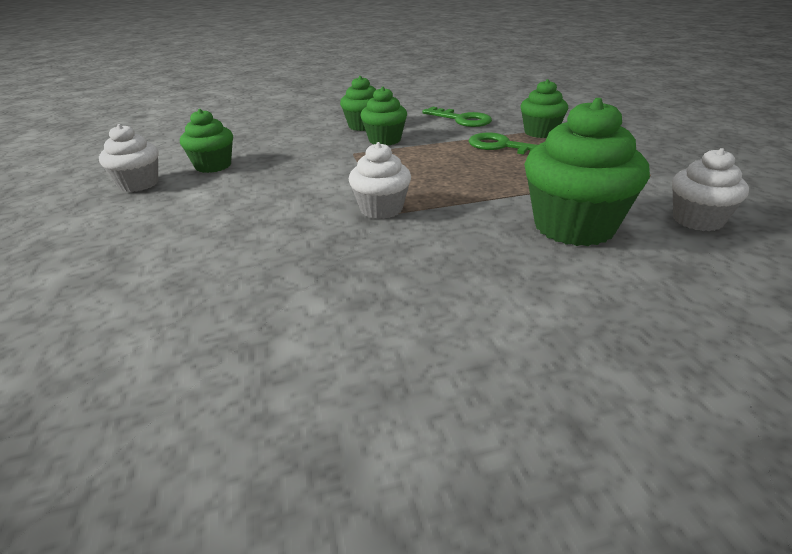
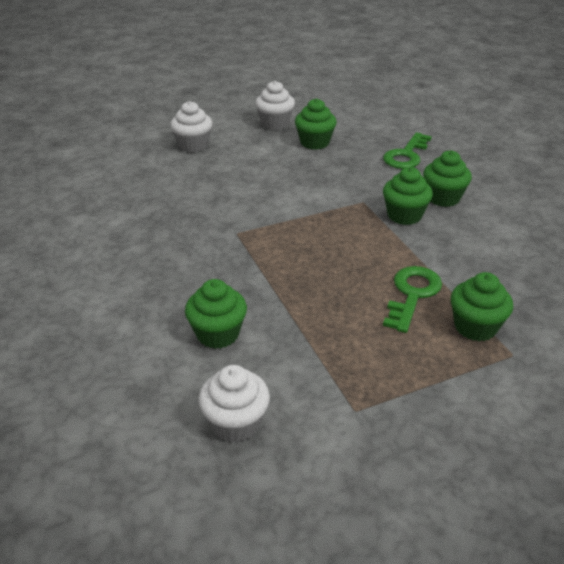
camera: 80 degrees right, 5 degrees up
white cupcake [349,142,411,219] -> white cupcake moved to [170,101,213,152]
green key [422,107,492,127] -> green key moved to [383,132,432,169]
green cupcake [524,98,650,246] -> green cupcake [185,279,247,349], size x0.59

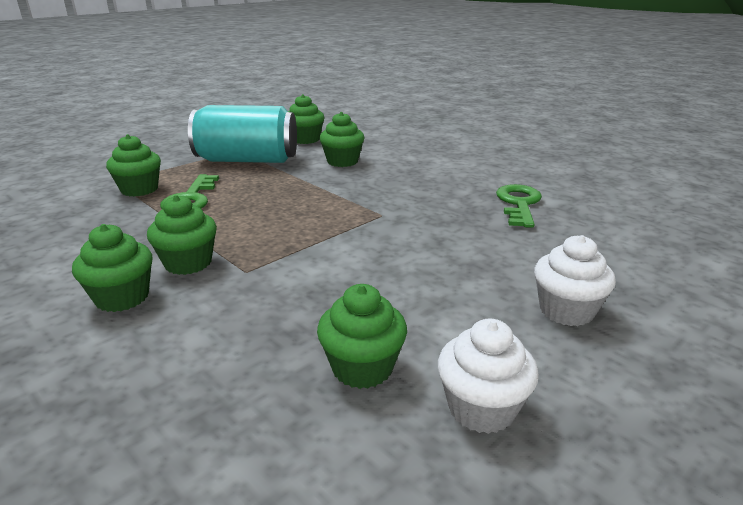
camera: 160 degrees right, 10 degrees down
white cupcake [198,365,270,443] -> green cupcake [288,94,324,144]
green key [383,132,432,169] -> green key moved to [496,184,542,228]
none -> turquoise can [188,105,297,163]

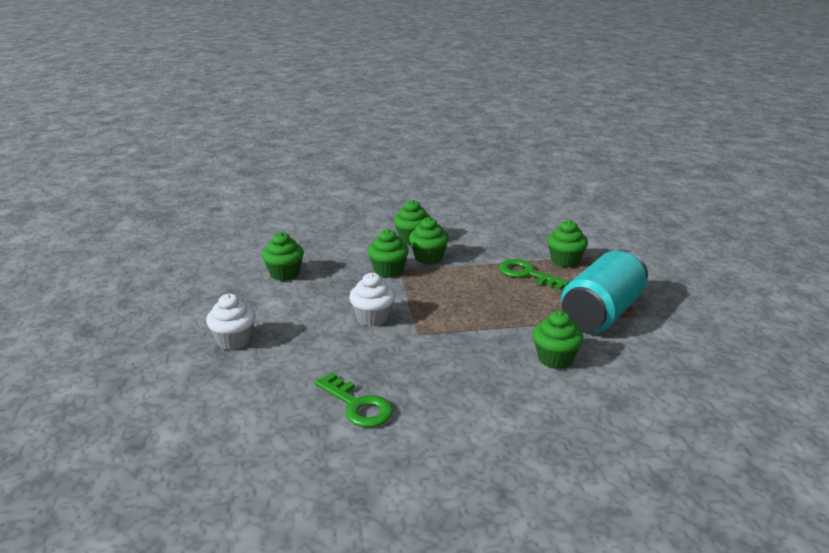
camera: 125 degrees right, 0 degrees up
green cupcake [288,94,324,144] -> green cupcake moved to [368,229,409,278]
white cupcake [438,319,539,434] -> white cupcake moved to [349,273,395,326]

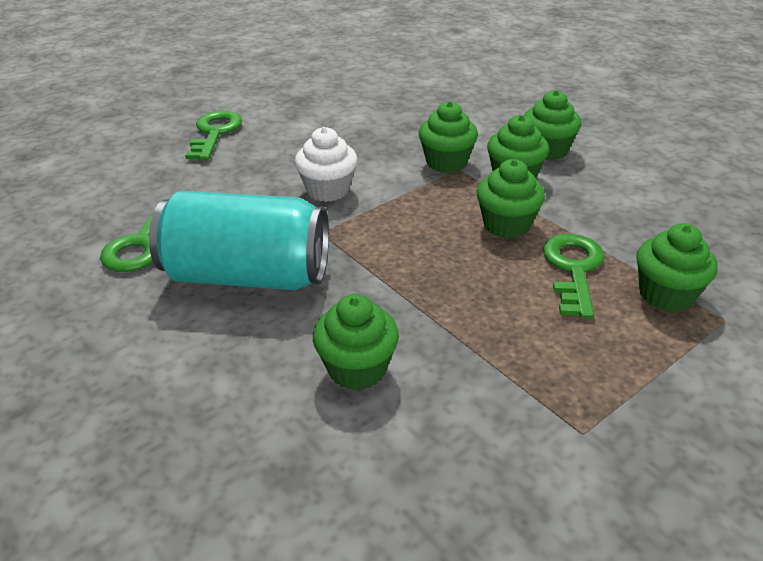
camera: 60 degrees right, 10 degrees up
white cupcake [206,294,256,350] -> green key [185,110,242,160]
green cupcake [262,232,304,281] -> green cupcake moved to [477,159,545,238]
turquoise can [561,250,648,333] -> turquoise can moved to [149,191,329,290]

